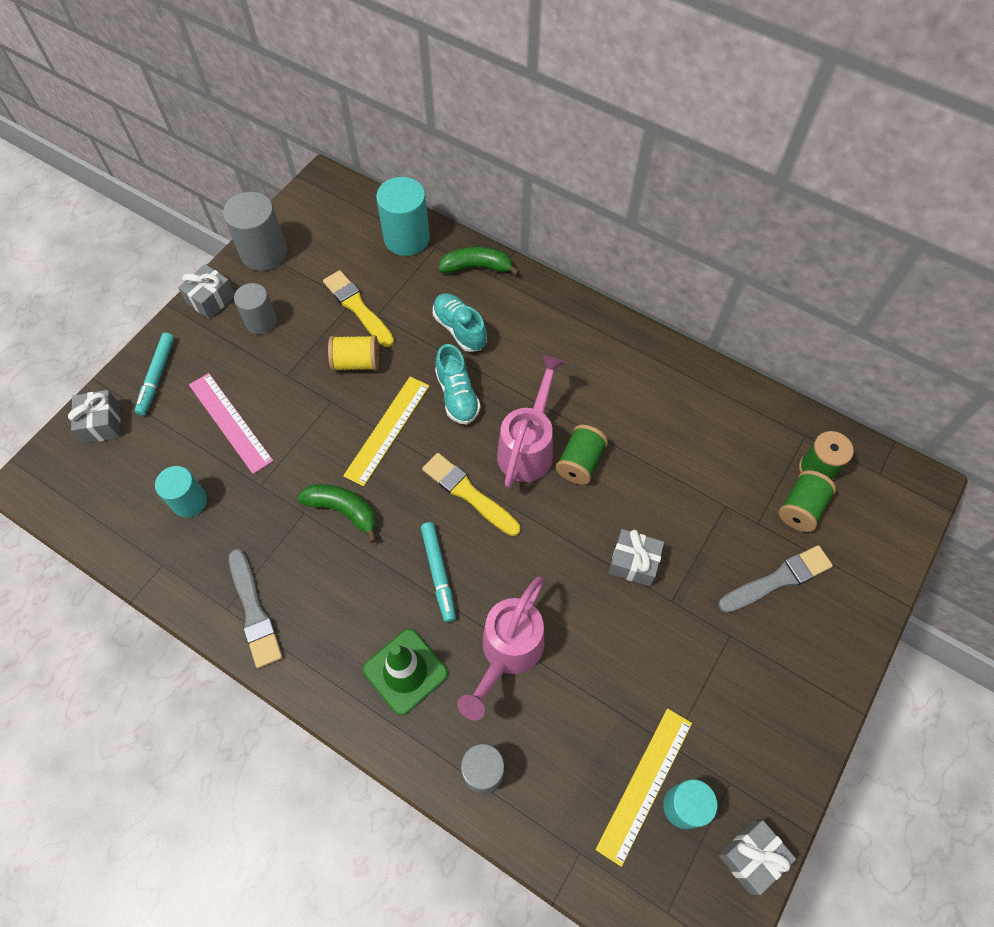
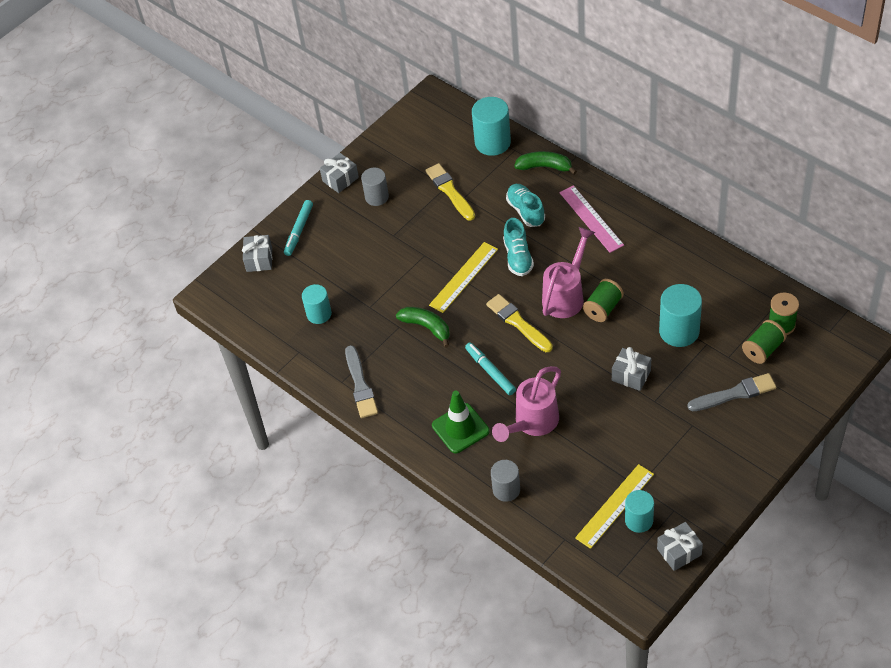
camera: 15 degrees right, 10 degrees down
pink ruler [189,373,273,474] -> pink ruler moved to [560,185,624,253]
grey cylinder [223,192,287,271] -> none
yellow spool [328,335,379,371] -> none
turquoise marker [421,522,456,622] -> turquoise marker turned 150 degrees clockwise [465,342,516,395]
none -> turquoise cylinder [659,284,702,347]

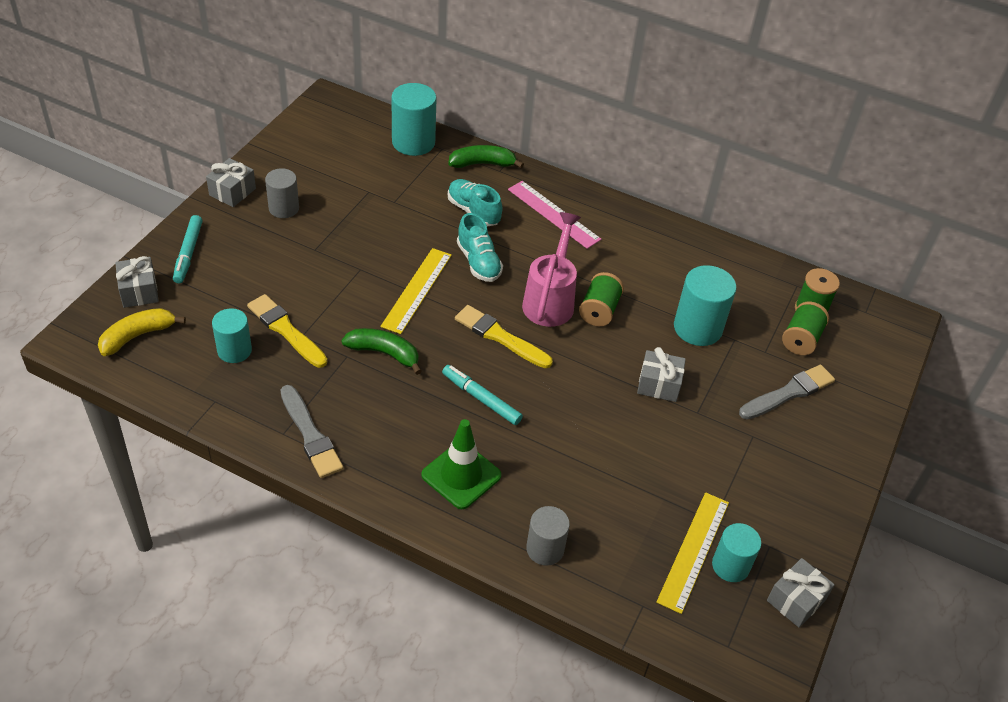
camera: 25 degrees left, 5 degrees down
yellow brush [425,163,475,221] -> yellow brush moved to [247,294,327,368]
pink watering can [492,366,561,442] -> none
none -> yellow banana [98,308,186,356]

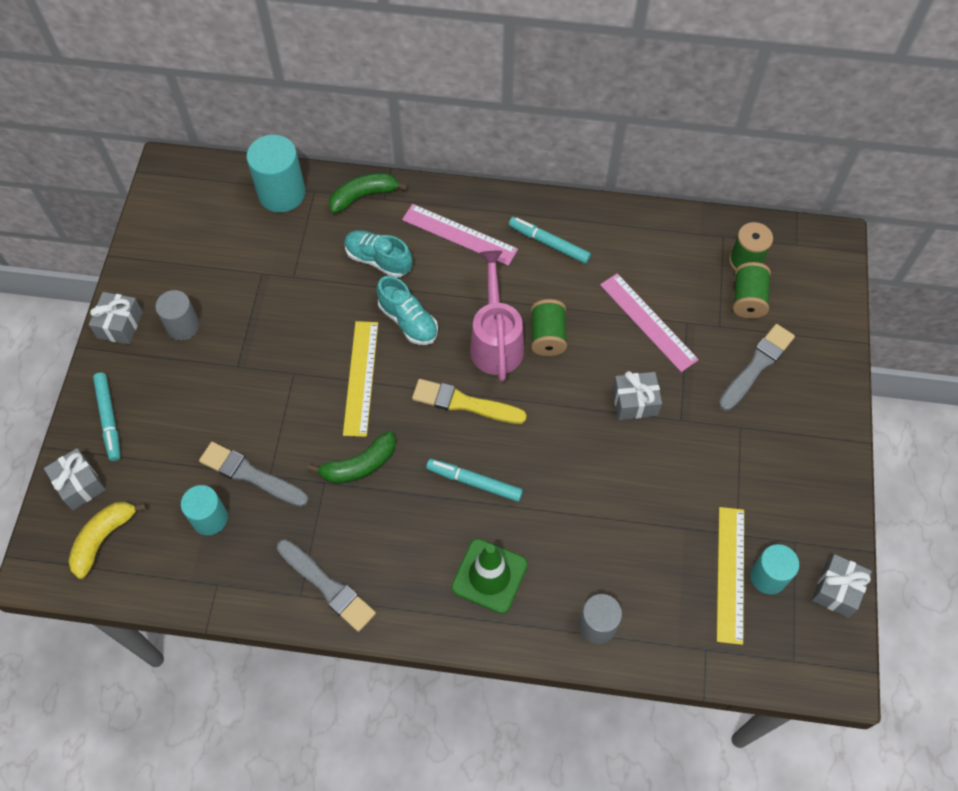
camera: 15 degrees left, 15 degrees up
yellow brush [247,294,327,368] -> grey brush [199,442,309,507]
green banana [341,328,422,375] -> green banana turned 150 degrees clockwise [308,431,396,484]
turquoise cylinder [674,265,737,346] -> pink ruler [600,273,699,372]
none -> turquoise marker [509,217,591,264]

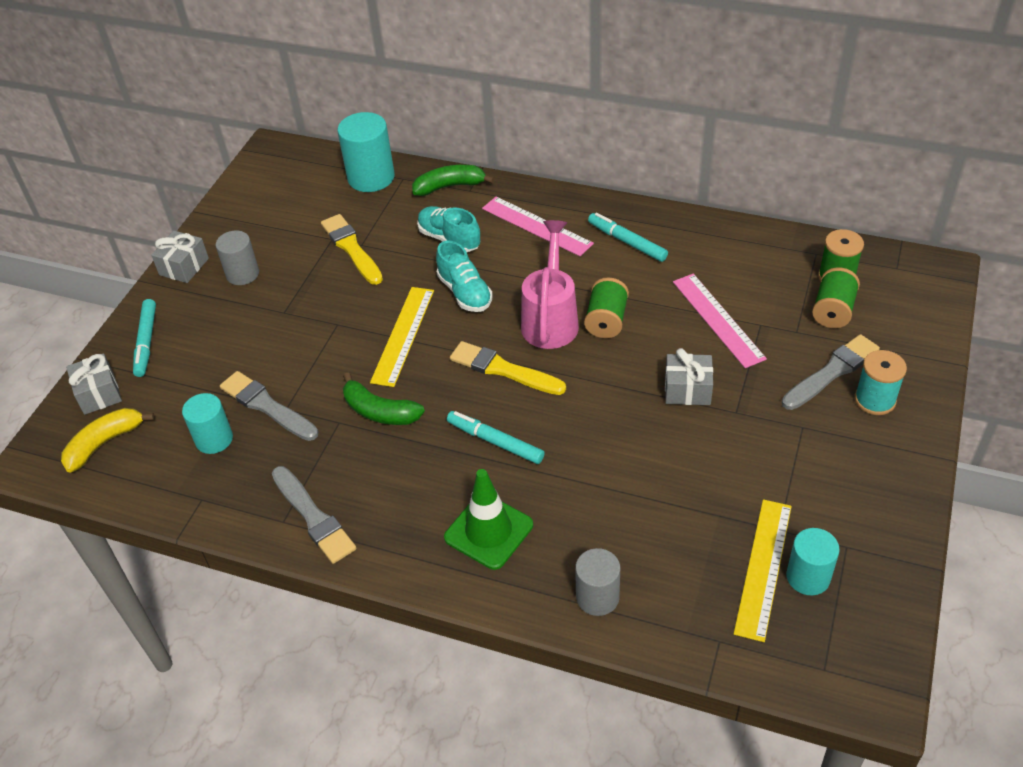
camera: 15 degrees right, 15 degrees down
green banana [308,431,396,484] -> green banana turned 45 degrees clockwise [343,372,425,425]
grey gift [812,554,872,618] -> none
none -> yellow brush [321,214,383,285]
none -> turquoise spool [855,350,907,415]

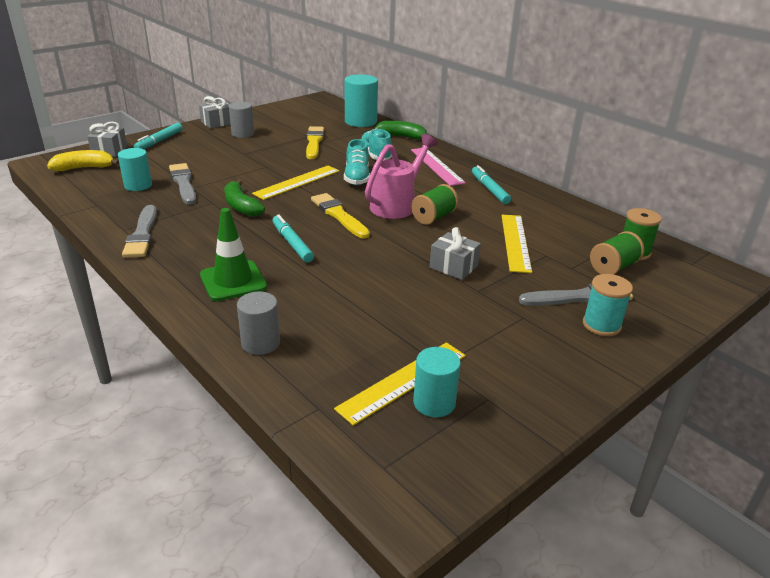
camera: 25 degrees right, 15 degrees down
pink ruler [673,274,767,368] -> yellow ruler [502,215,532,273]

